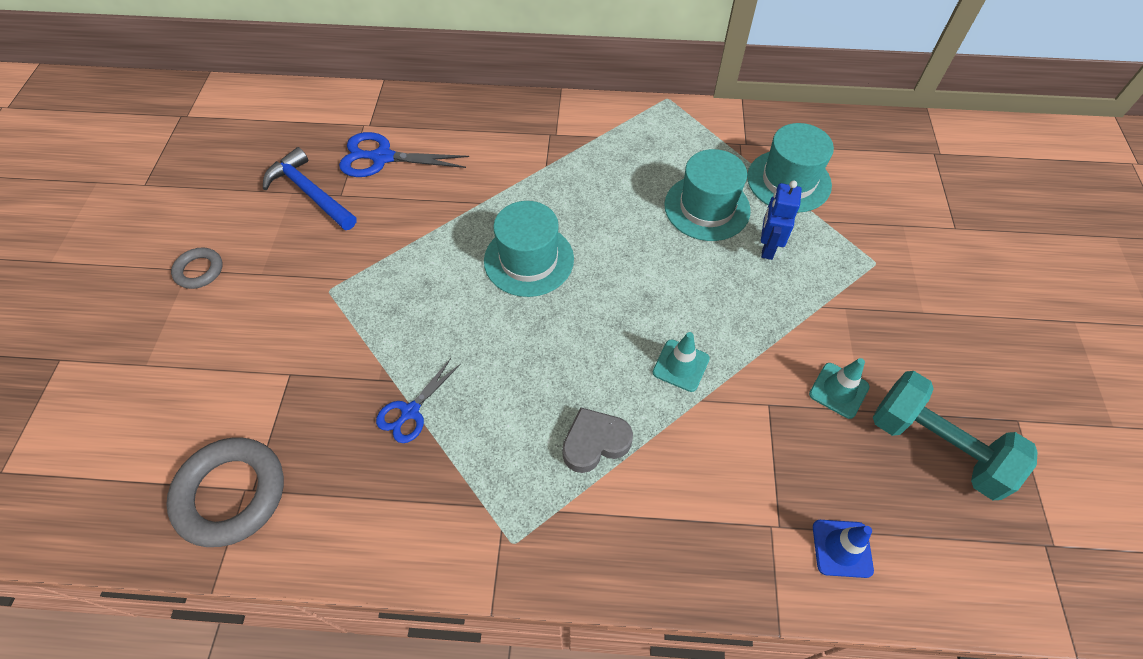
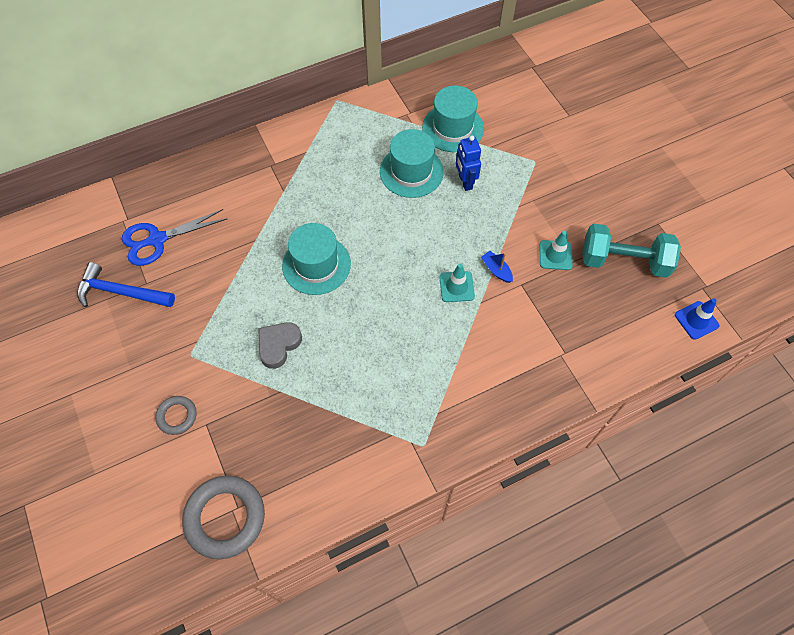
camera: 30 degrees left, 5 degrees up
grey ring [171,247,223,289] -> grey ring moved to [155,396,197,435]
blue scissors [376,358,461,443] -> none
grey heart [562,407,633,473] -> grey heart moved to [259,322,302,369]
blue traffic cone [813,520,874,578] -> blue traffic cone moved to [675,298,719,340]
none -> blue boat [481,251,513,283]

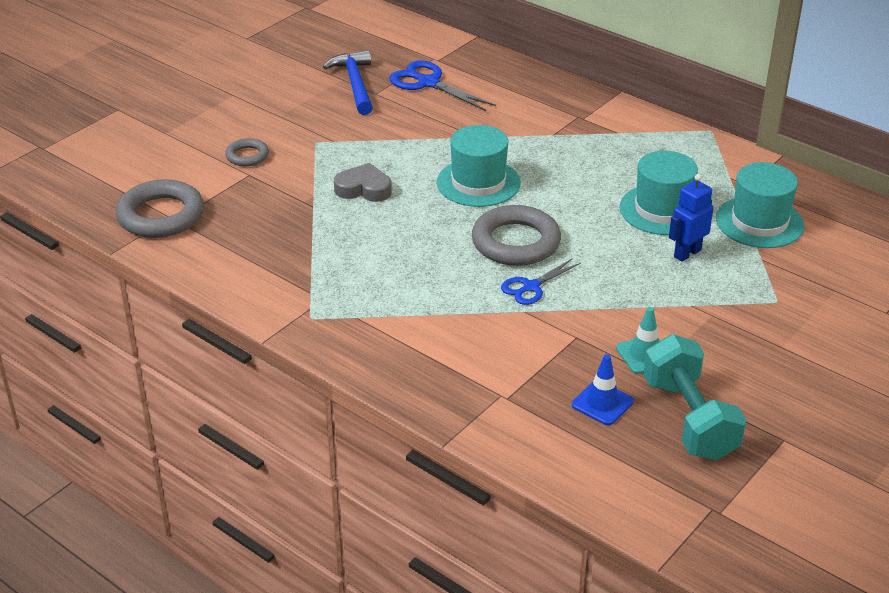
camera: 65 degrees right, 25 degrees down
turquoise traffic cone [440,263,475,302] -> blue scissors [501,259,581,305]
blue boat [481,251,513,283] -> none
blue traffic cone [675,298,719,340] -> blue traffic cone moved to [572,354,634,425]
none -> grey ring [472,205,561,266]

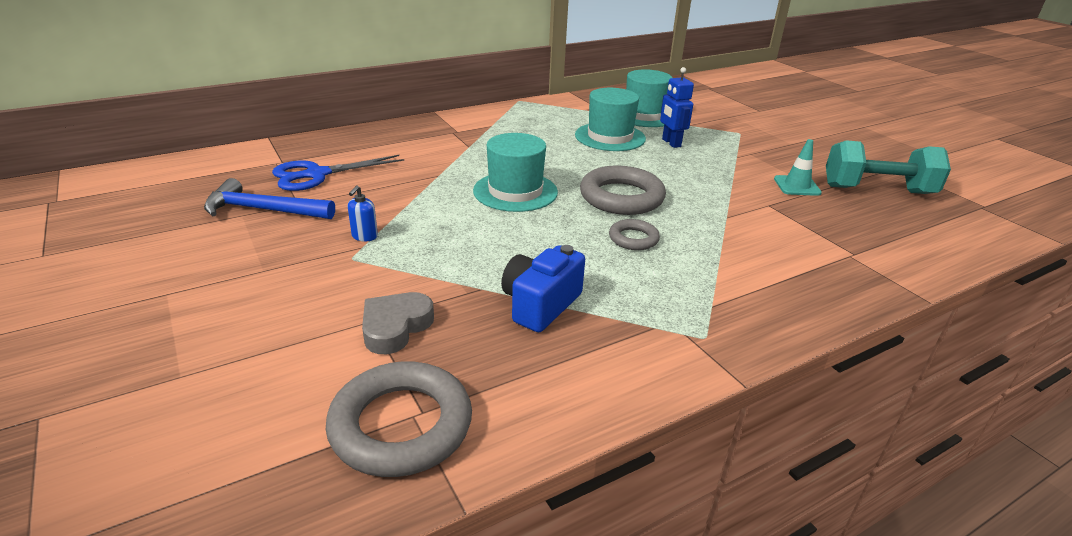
camera: 70 degrees left, 5 degrees down
grey ring [225,138,269,166] -> grey ring moved to [609,219,660,250]
grey heart [334,163,392,202] -> grey heart moved to [362,292,434,354]
blue scissors [501,259,581,305] -> none
blue traffic cone [572,354,634,425] -> none
none -> blue soap dispenser [348,186,378,241]
none -> blue camera [501,245,585,332]

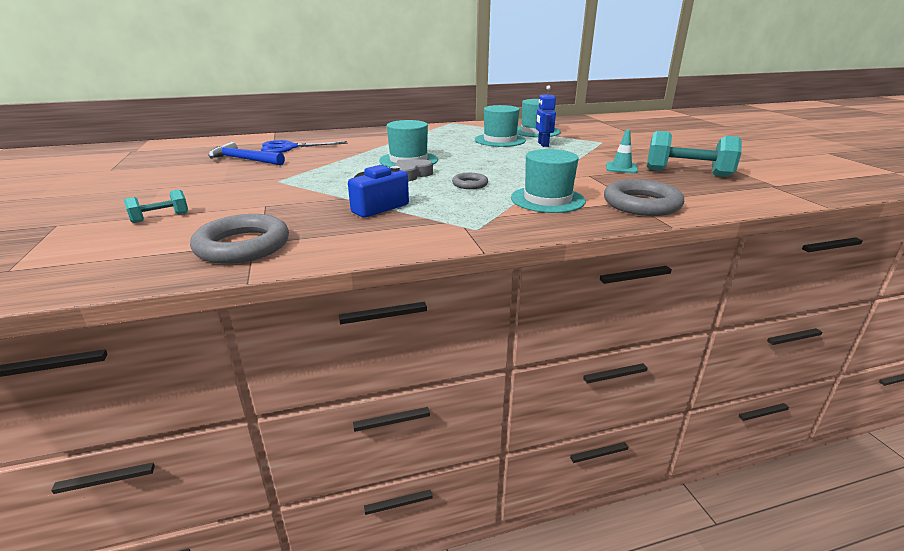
camera: 15 degrees right, 5 degrees down
blue soap dispenser [348,186,378,241] -> none
grey heart [362,292,434,354] -> grey heart moved to [395,159,433,181]
grey ring [580,165,666,215] -> grey ring moved to [604,179,684,216]
none -> turquoise dumbbell [124,189,188,223]
none -> turquoise hat [511,149,586,213]

